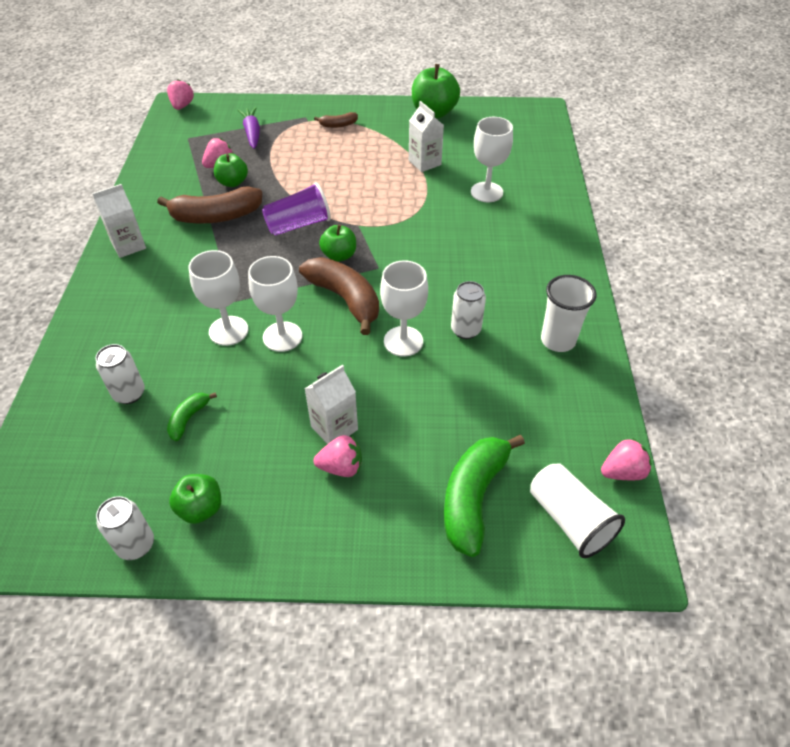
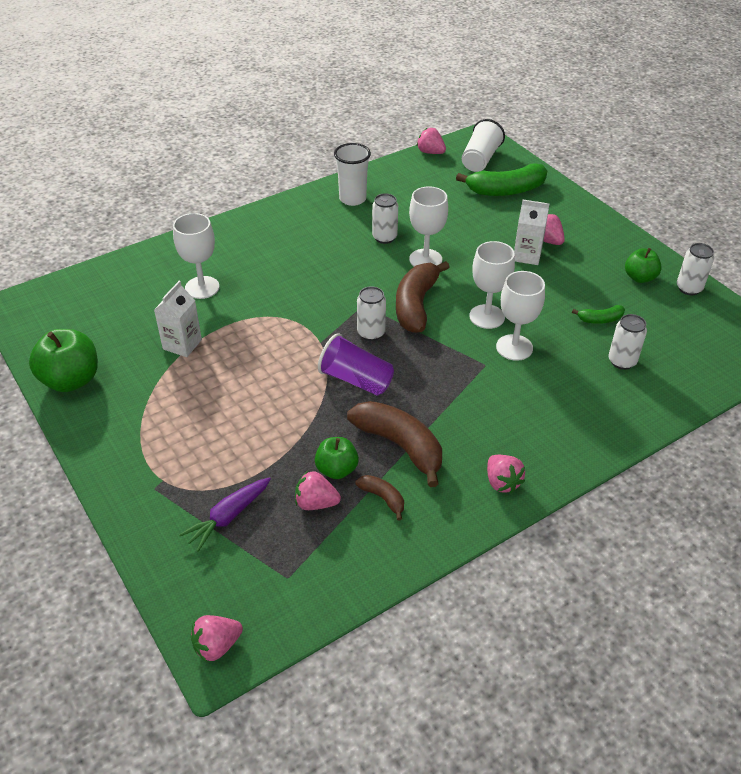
camera: 125 degrees left, 5 degrees down
white carton [92,184,146,258] -> pink strawberry [487,455,525,493]
brown banana [314,112,358,128] -> brown banana moved to [356,475,404,521]
green apple [319,225,356,262] -> white can [357,286,386,341]

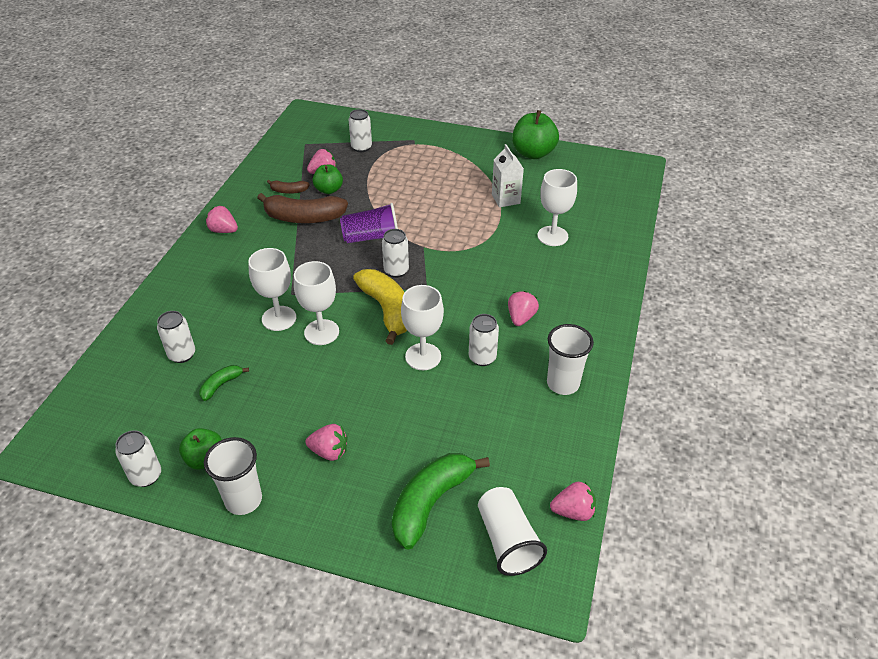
camera: 140 degrees right, 0 degrees up
purple carrot [179,477,271,552] -> white can [349,109,372,152]
pink strawberry [191,615,243,662] -> pink strawberry moved to [508,291,539,326]
brown banana [396,261,450,333] -> yellow banana [353,269,407,345]
white carton [514,200,550,265] -> none
none -> white cup [204,437,262,515]

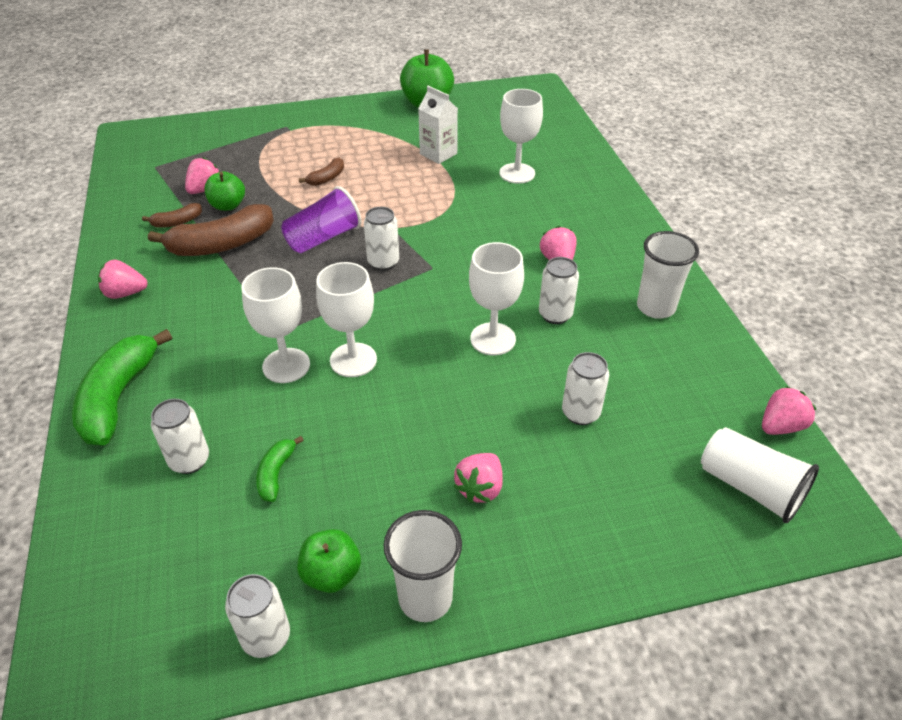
camera: 30 degrees left, 0 degrees up
pink strawberry [306,424,347,461] -> pink strawberry turned 135 degrees clockwise [454,453,503,503]
white can [349,109,372,152] -> white can moved to [562,352,609,425]
yellow banana [353,269,407,345] -> none
green banana [392,453,490,550] -> green banana moved to [72,329,172,445]
none -> brown banana [299,157,344,186]

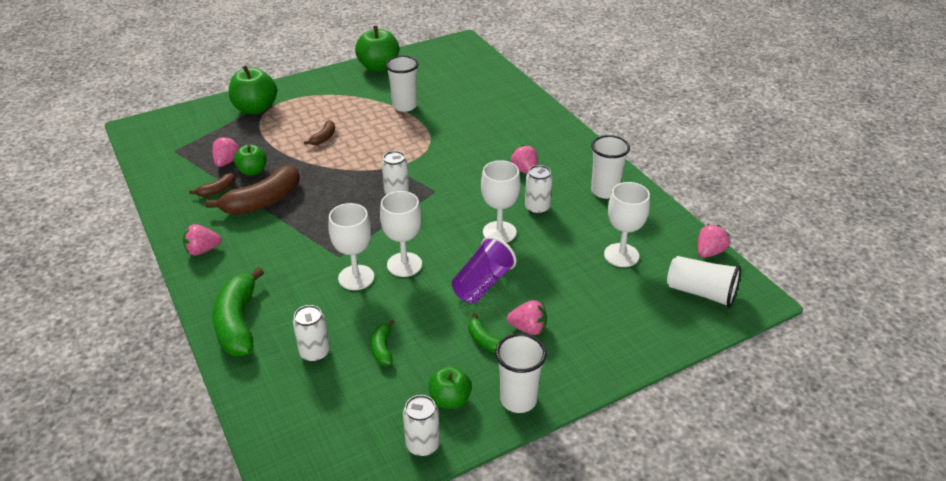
camera: 15 degrees left, 5 degrees down
purple cup [281,186,361,253] -> purple cup moved to [452,236,516,303]
white carton [418,86,458,164] -> white cup [385,55,419,112]
pink strawberry [454,453,503,503] -> pink strawberry turned 90 degrees counterclockwise [507,300,547,335]
white goblet [500,89,543,184] -> white goblet moved to [604,182,650,267]
white can [562,352,609,425] -> none
none -> green apple [229,65,277,114]
none -> green banana [468,313,502,353]

